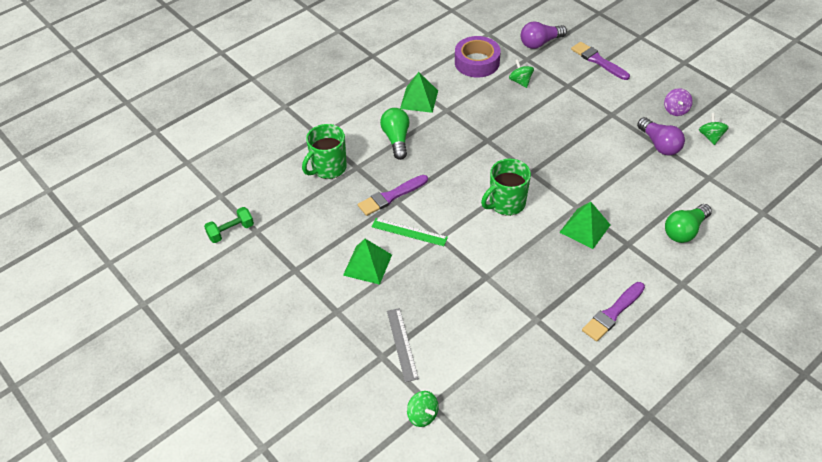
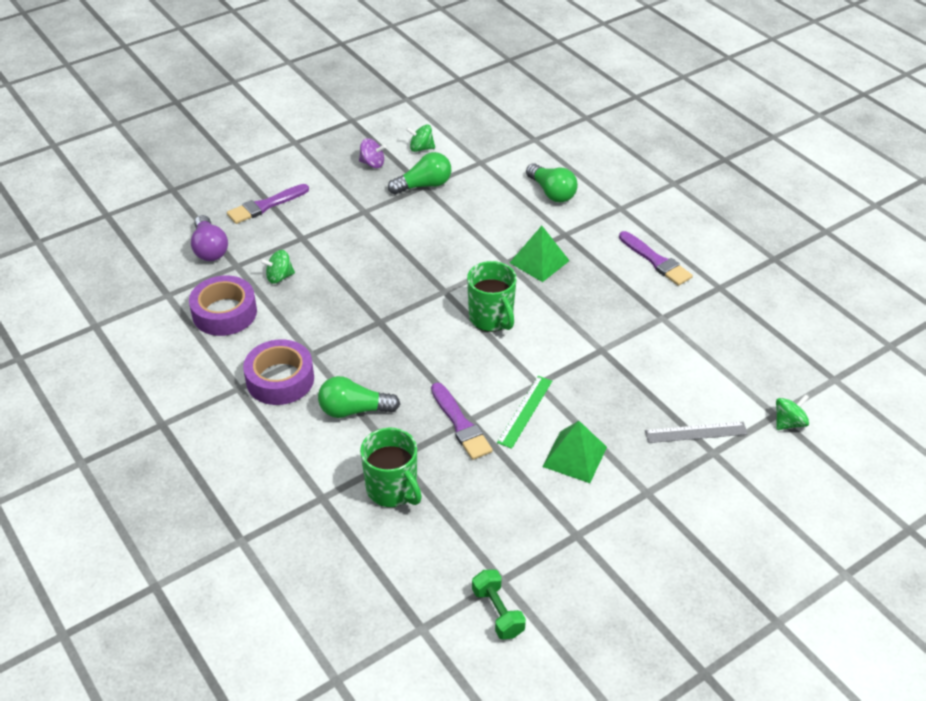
camera: 85 degrees left, 5 degrees down
green pyramid [400,72,438,113] -> purple tape [243,340,314,405]
purple light bulb [637,117,685,156] -> green light bulb [388,152,451,194]

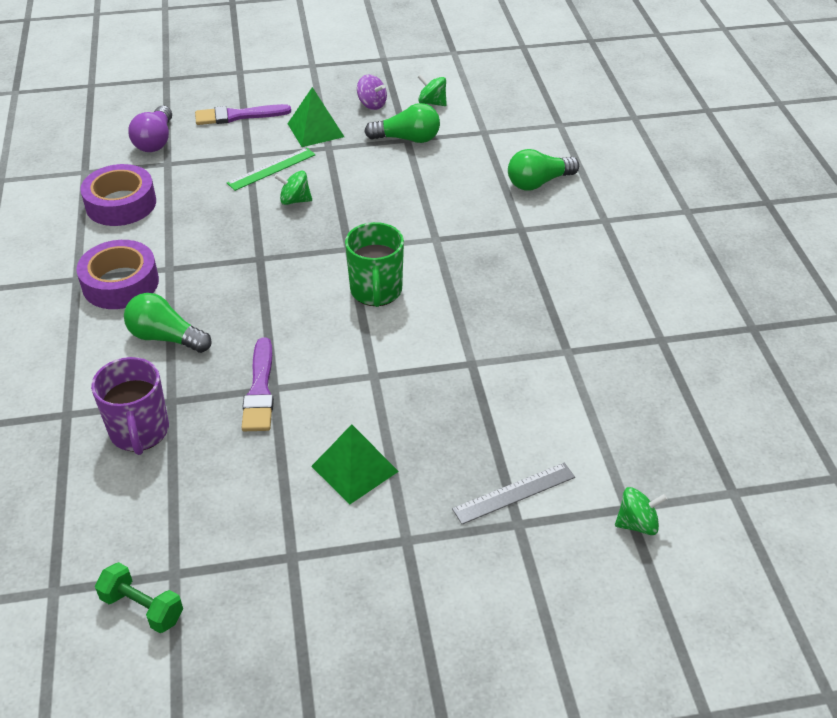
camera: 25 degrees right, 0 degrees up
green spinning top [260,250,295,284] -> green spinning top moved to [274,171,312,205]
green mug [360,427,422,507] -> purple mug [91,357,169,455]
green dumbbell [472,569,526,639] -> green dumbbell turned 60 degrees counterclockwise [95,562,183,633]
green ruler [497,376,552,449] -> green ruler moved to [227,148,316,191]
green pyramid [510,226,570,282] -> green pyramid moved to [287,87,344,147]
green light bulb [526,163,578,202] -> green light bulb turned 75 degrees clockwise [508,149,579,191]
purple brush [619,231,693,286] -> none
grey ruler [645,422,748,443] -> grey ruler turned 45 degrees counterclockwise [452,463,575,525]

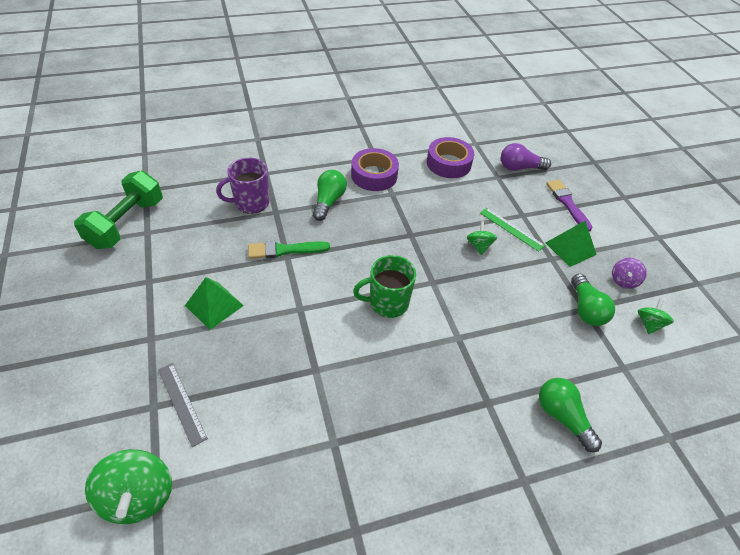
camera: 80 degrees right, 5 degrees up
green dumbbell [95,562,183,633] -> green dumbbell [74,171,163,249], size x1.88
purple brush [242,337,274,431] -> green brush [248,241,330,259]
green spinning top [615,487,667,535] -> green spinning top [85,449,172,524], size x1.78

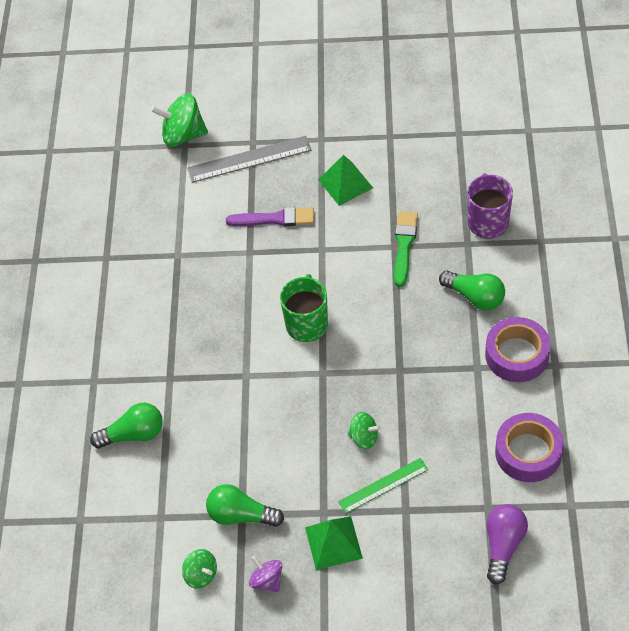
camera: 115 degrees right, 5 degrees up
green dumbbell [74,171,163,249] -> none
grey ruler [158,363,208,447] -> grey ruler [187,136,311,183], size x1.52
purple brush [546,180,593,232] -> purple brush moved to [226,207,314,226]

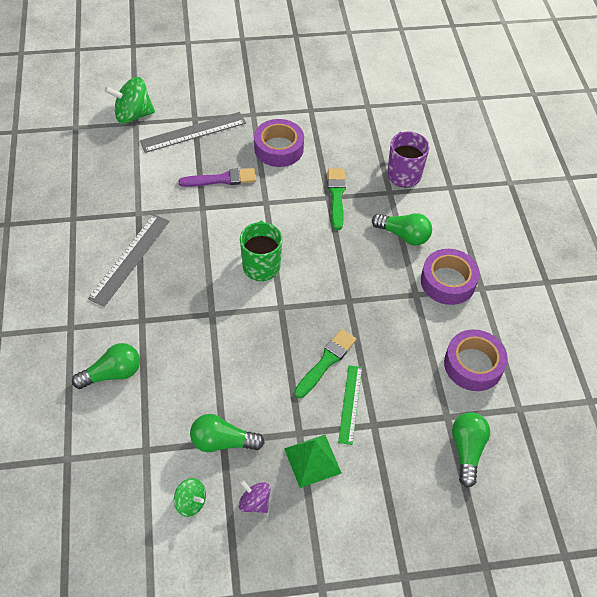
camera: 15 degrees left, 0 degrees up
green pyramid [318,155,373,206] -> purple tape [254,119,304,167]
green ruler [338,458,428,514] -> green ruler turned 45 degrees counterclockwise [338,365,362,445]
green spinning top [348,412,381,449] -> green brush [294,329,357,398]
purple light bulb [486,504,528,585] -> green light bulb [452,412,490,488]
none -> grey ruler [88,214,170,307]

